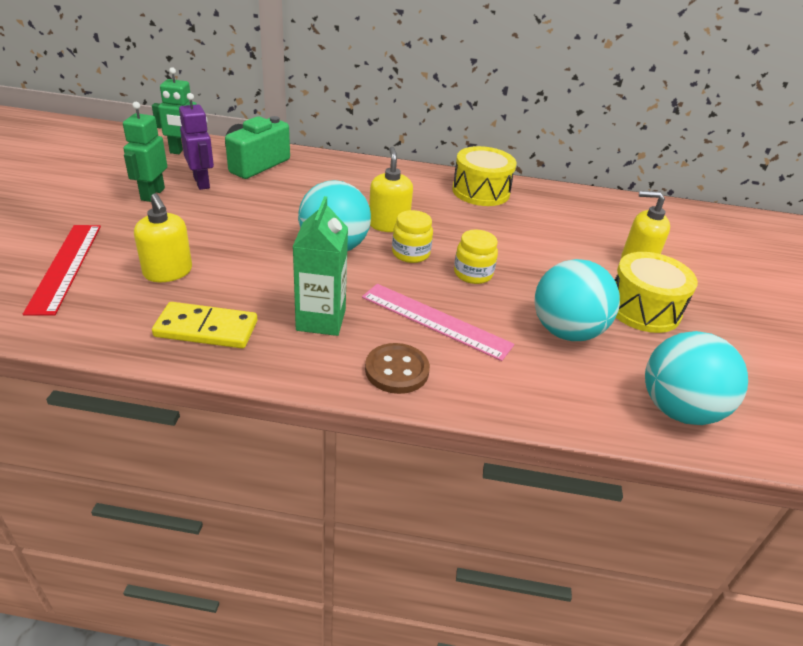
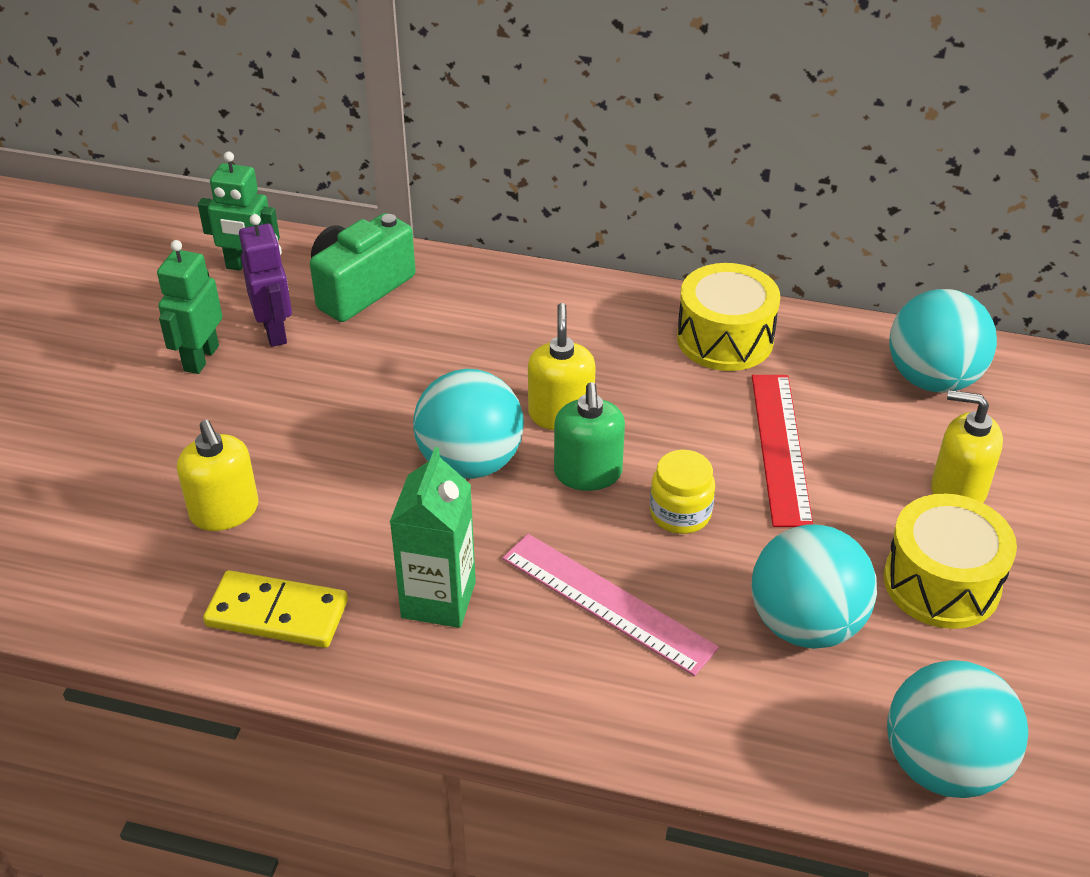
camera: 10 degrees right, 5 degrees up
red ruler [23,225,101,316] -> red ruler moved to [752,375,813,527]
brown button [365,343,430,394] -> none
yellow jar [392,210,433,263] -> green soap dispenser [554,382,625,491]
none -> turquoise ball [889,289,997,393]

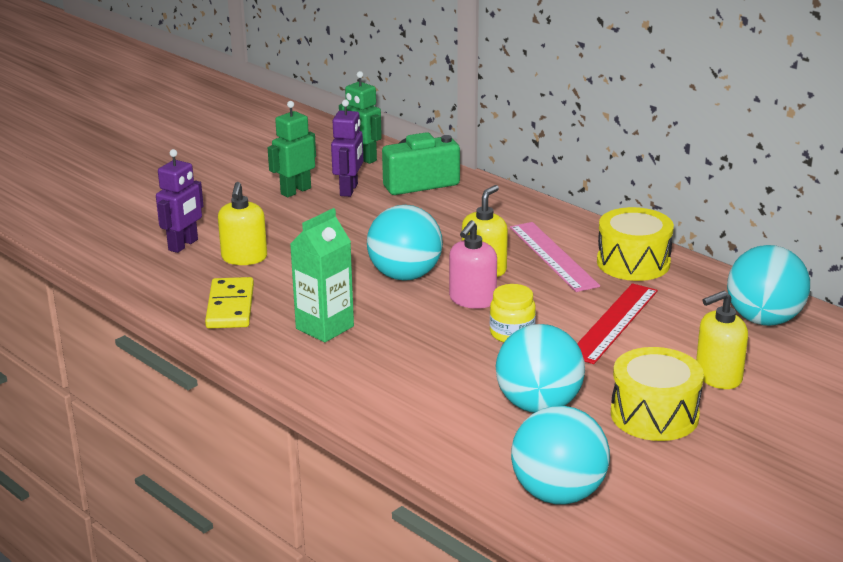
camera: 30 degrees right, 15 degrees down
yellow domino [203,570,348,648] -> yellow domino turned 45 degrees clockwise [205,277,254,329]
pink ruler [502,534,719,676] -> pink ruler moved to [510,222,600,292]
green soap dispenser [554,382,625,491] -> pink soap dispenser [449,220,497,309]
yellow soap dispenser [931,390,1003,503] -> yellow soap dispenser turned 75 degrees counterclockwise [696,291,748,389]
none -> purple robot [156,149,204,253]

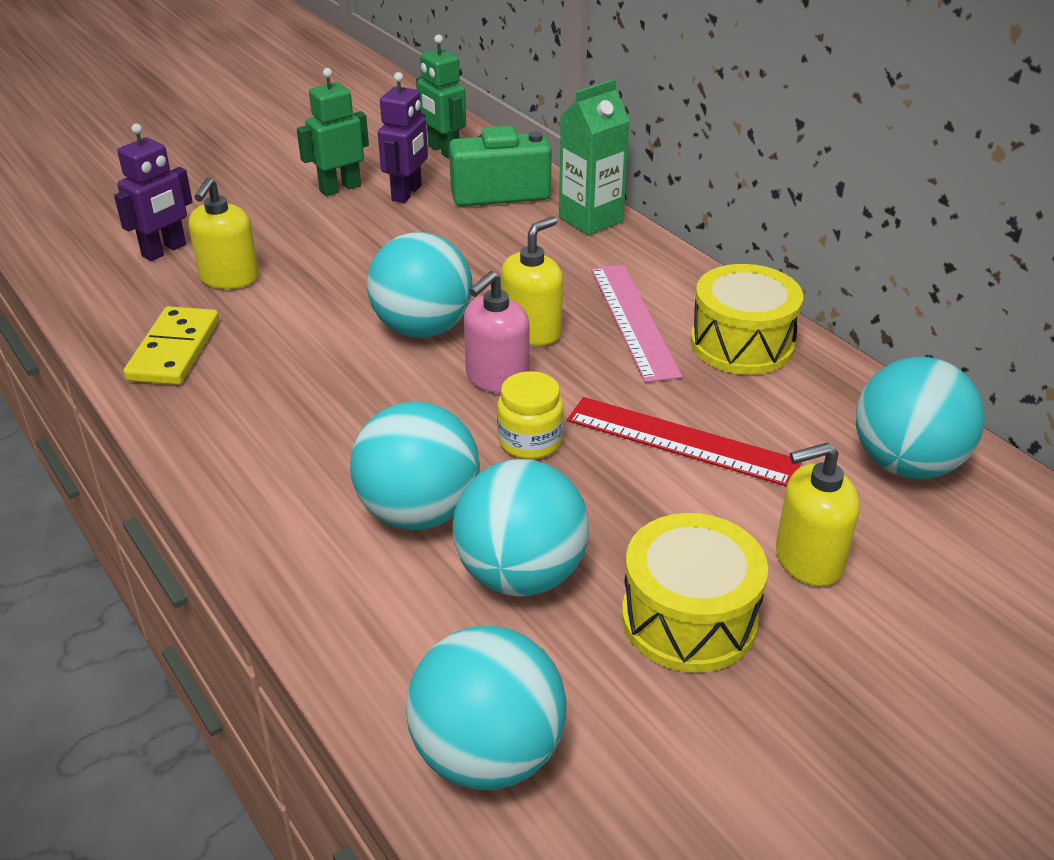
camera: 10 degrees right, 10 degrees up
green carton [290,208,354,343] -> green carton moved to [559,79,630,235]
red ruler [577,283,658,364] -> red ruler turned 75 degrees clockwise [567,397,801,486]
none -> turquoise ball [350,401,480,530]

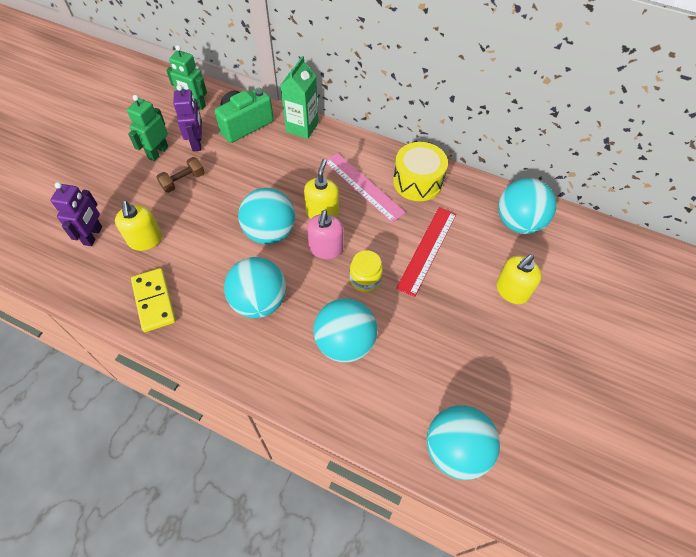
camera: 30 degrees left, 20 degrees up
turquoise ball [453,459,589,597] -> turquoise ball moved to [224,257,286,318]
red ruler [567,397,801,486] -> red ruler turned 60 degrees counterclockwise [396,207,457,297]
yellow drum [622,513,768,673] -> none
none -> brown dumbbell [157,157,205,193]

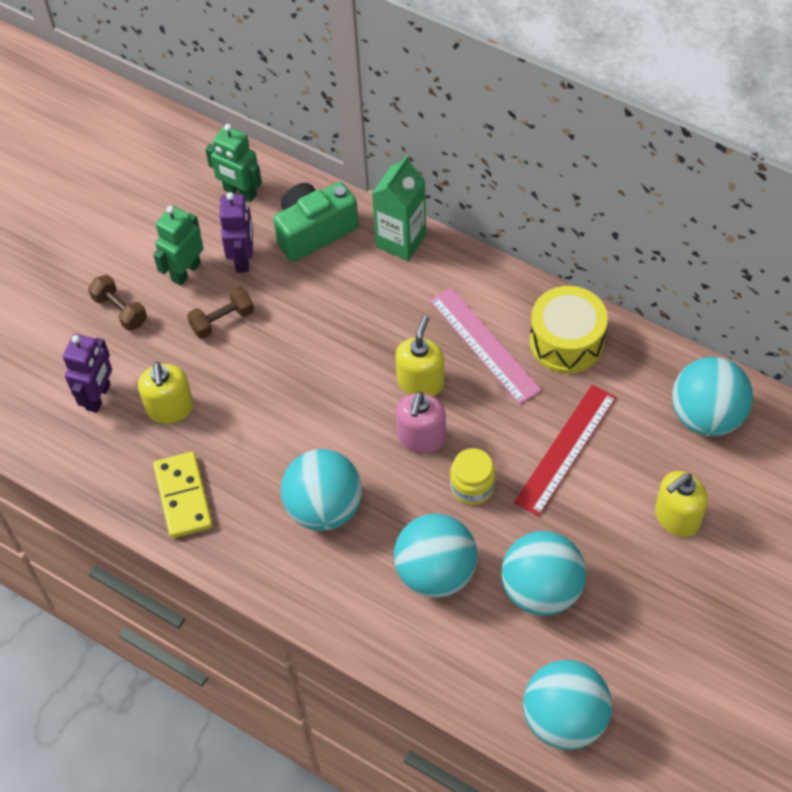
camera: 10 degrees right, 0 degrees up
turquoise ball [238,188,295,244] -> turquoise ball moved to [501,531,586,616]
none -> brown dumbbell [88,275,147,331]

